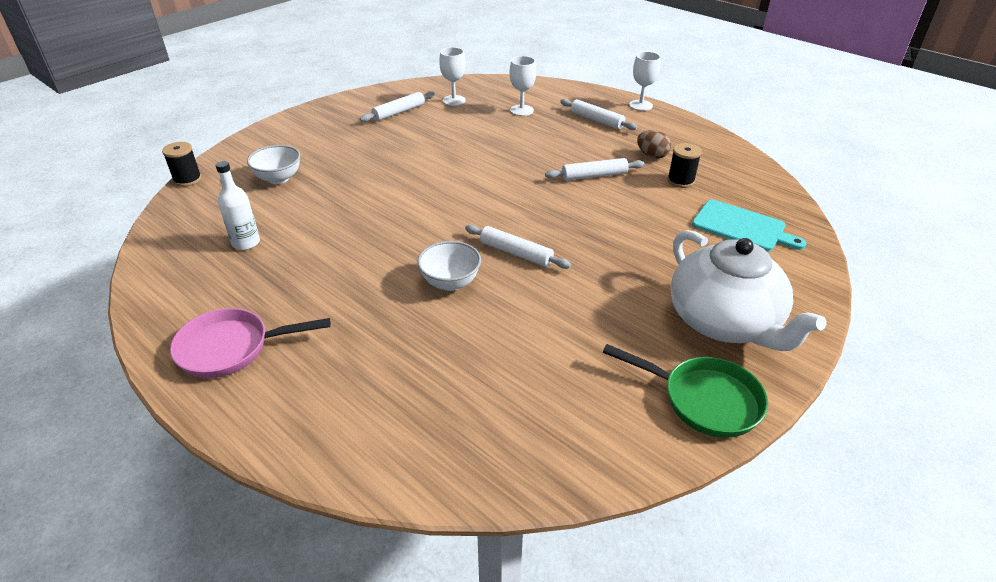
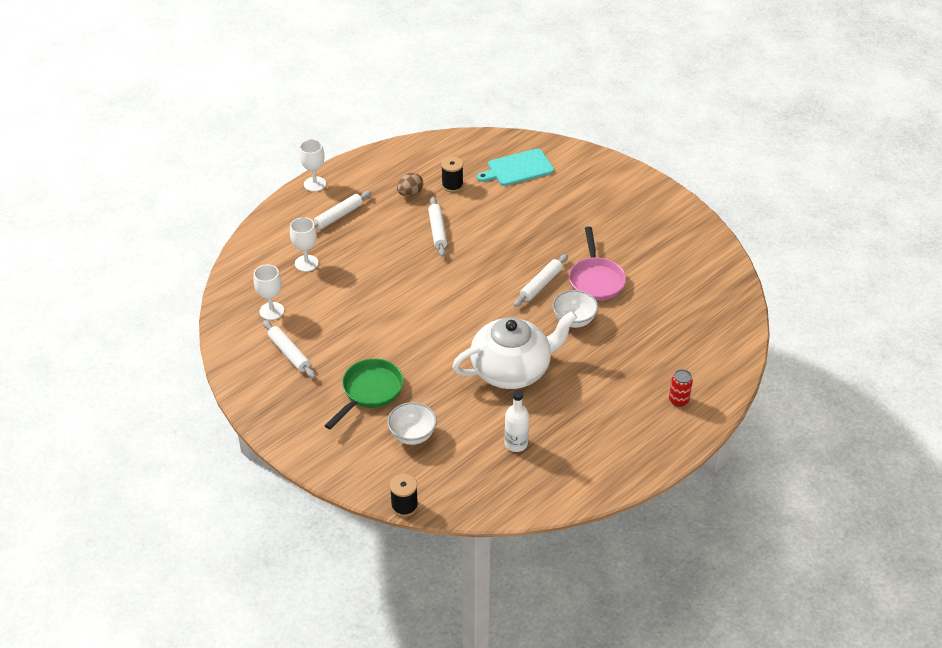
camera: 85 degrees left, 5 degrees up
pink pan [170,308,331,378] -> pink pan moved to [569,227,626,301]
green pan [603,344,768,438] -> green pan moved to [325,359,404,430]
white teapot [671,230,827,351] -> white teapot moved to [452,311,577,389]
turquoise cutting board [692,200,806,251] -> turquoise cutting board turned 150 degrees counterclockwise [477,149,554,186]
none -> red can [669,369,693,407]

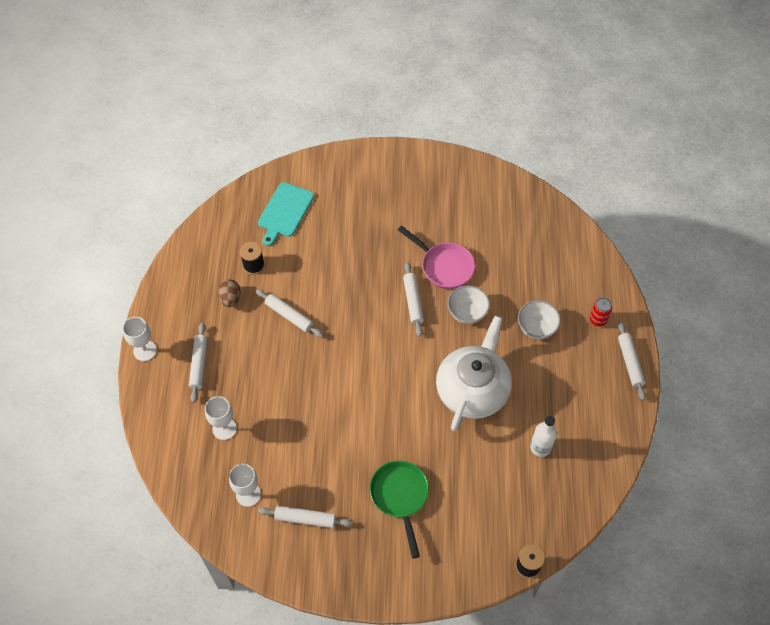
camera: 45 degrees left, 15 degrees up
white bowl [387,402,437,445] -> white bowl moved to [518,300,561,339]
none -> white rolling pin [618,321,646,400]

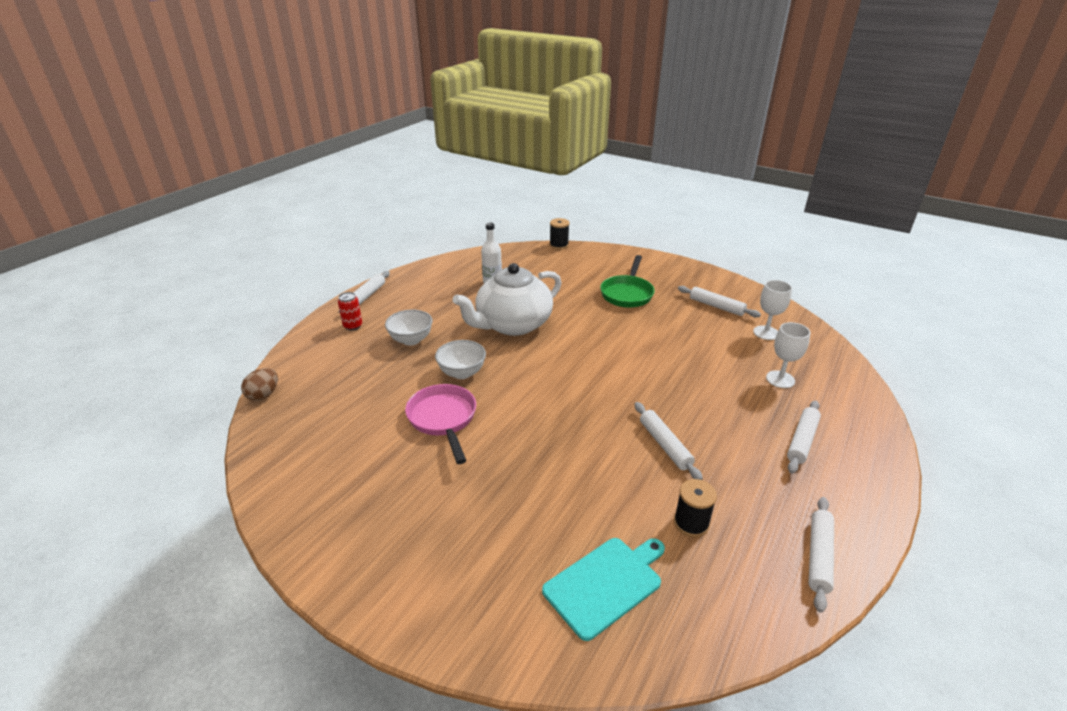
camera: 150 degrees left, 25 degrees down
white goblet [122,317,157,361] -> none
brown egg [218,279,241,307] -> brown egg moved to [241,368,278,401]
white rolling pin [403,262,424,337] -> white rolling pin moved to [808,497,834,613]

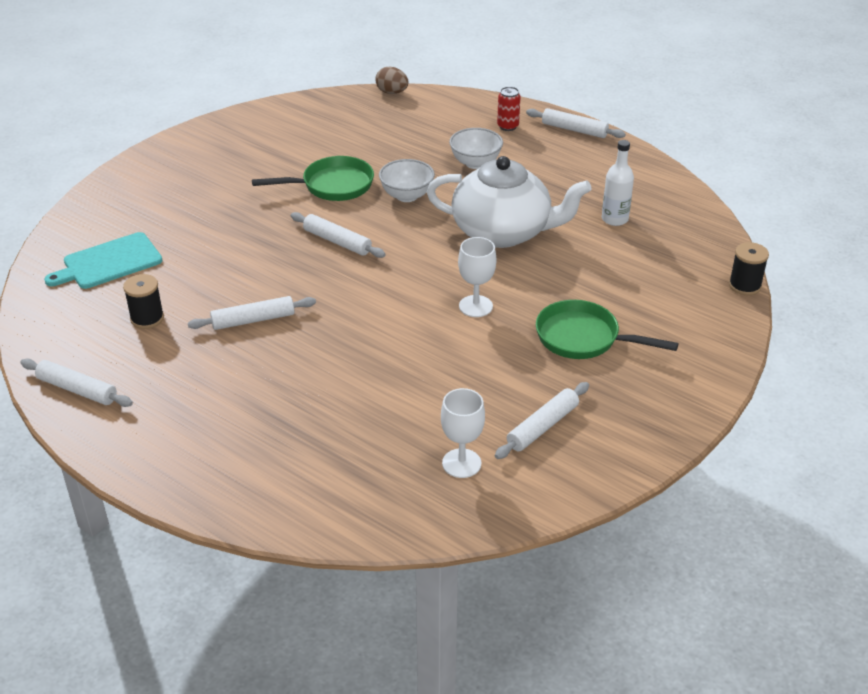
camera: 95 degrees right, 5 degrees up
pink pan [405,384,476,464] -> green pan [252,156,374,201]
white teapot [452,263,561,336] -> white teapot turned 135 degrees clockwise [427,156,592,248]
turquoise cutting board [542,538,665,641] -> turquoise cutting board turned 90 degrees clockwise [44,232,163,289]
white goblet [766,322,810,388] -> white goblet moved to [458,237,496,317]
white rolling pin [787,400,821,473] -> white rolling pin moved to [291,212,386,258]

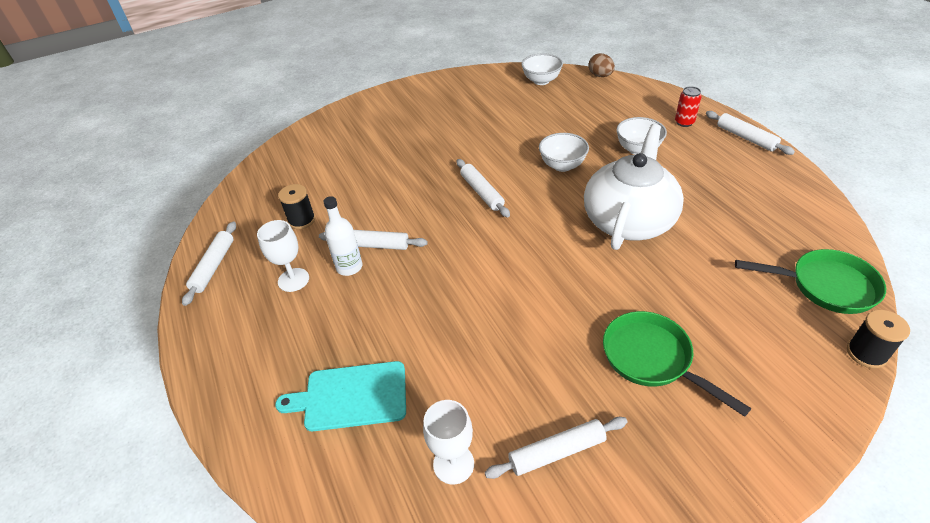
camera: 30 degrees right, 5 degrees up
white rolling pin [20,359,133,407] -> white rolling pin turned 45 degrees clockwise [182,221,236,306]
turquoise cutting board [44,232,163,289] -> turquoise cutting board moved to [275,361,406,431]
green pan [252,156,374,201] -> green pan moved to [735,249,886,314]
white teapot [427,156,592,248] -> white teapot turned 105 degrees counterclockwise [584,124,684,250]
white goblet [458,237,496,317] -> white goblet moved to [257,220,309,292]
white bottle [602,140,634,226] -> white bottle moved to [323,196,362,276]
none -> white bowl [521,53,563,85]

